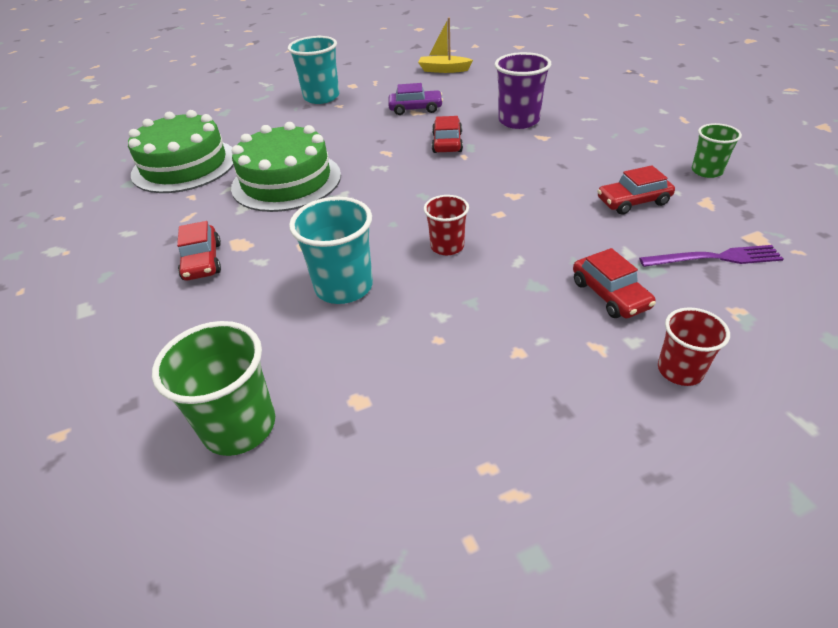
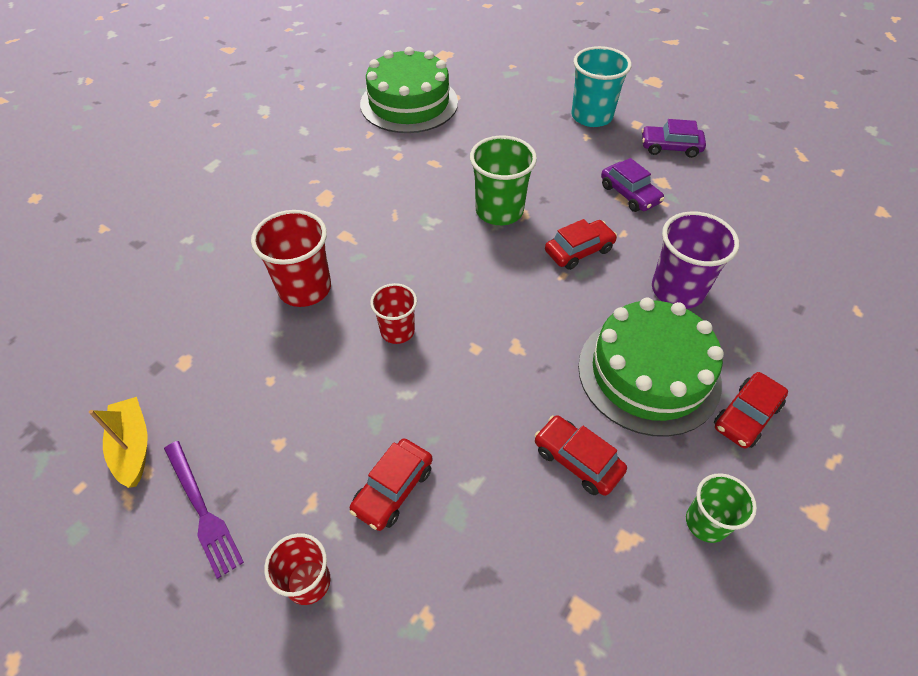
camera: 55 degrees right, 10 degrees up
green cup [152,321,275,456] -> green cup moved to [470,136,537,225]
red car [177,221,221,280] -> red car moved to [714,372,788,448]
green cake [231,122,341,212] -> green cake moved to [578,298,724,437]
turquoise cup [289,197,373,304] -> red cup [251,210,331,307]
yellow boat [418,18,473,73] -> yellow boat moved to [89,397,148,488]
purple fork [639,245,783,267] -> purple fork moved to [164,441,244,579]
none -> purple car [642,119,706,158]

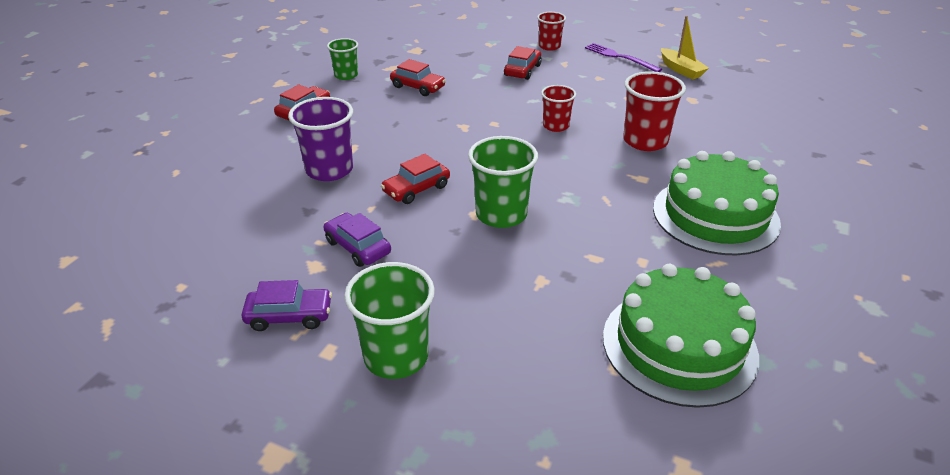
camera: 170 degrees right, 15 degrees down
turquoise cup [571,46,632,127] -> green cup [344,262,435,379]
green cake [578,298,724,437] -> green cake moved to [653,151,781,255]

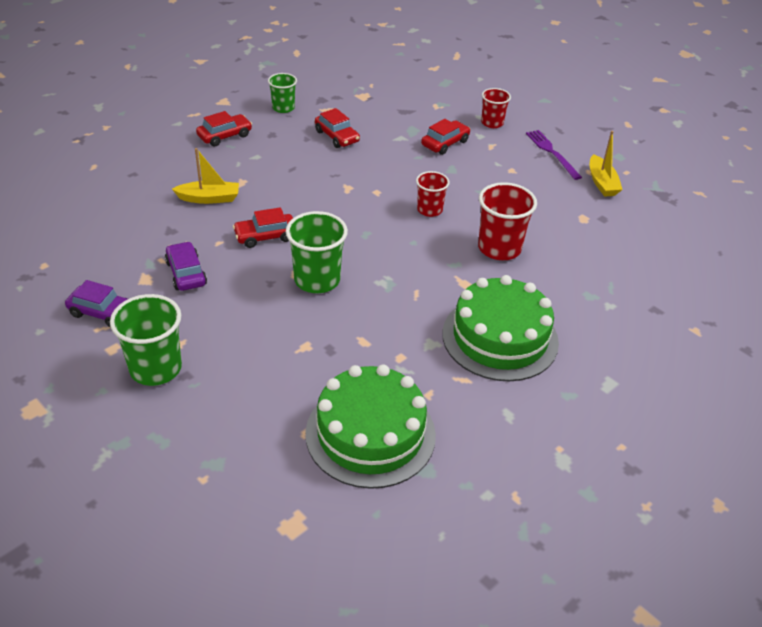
camera: 20 degrees right, 5 degrees up
purple cup [288,97,353,181] -> yellow boat [172,148,239,204]

